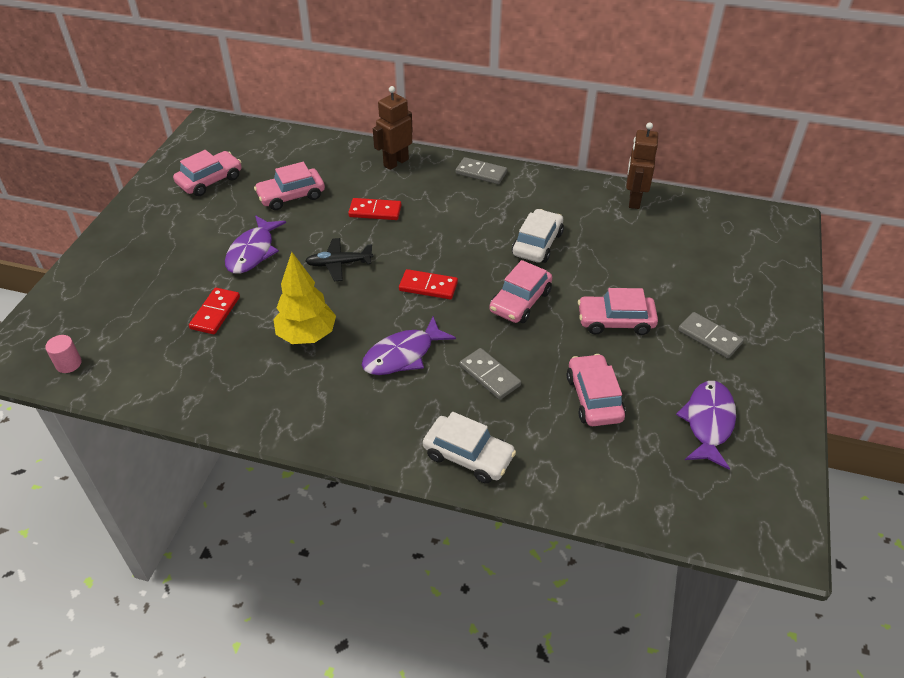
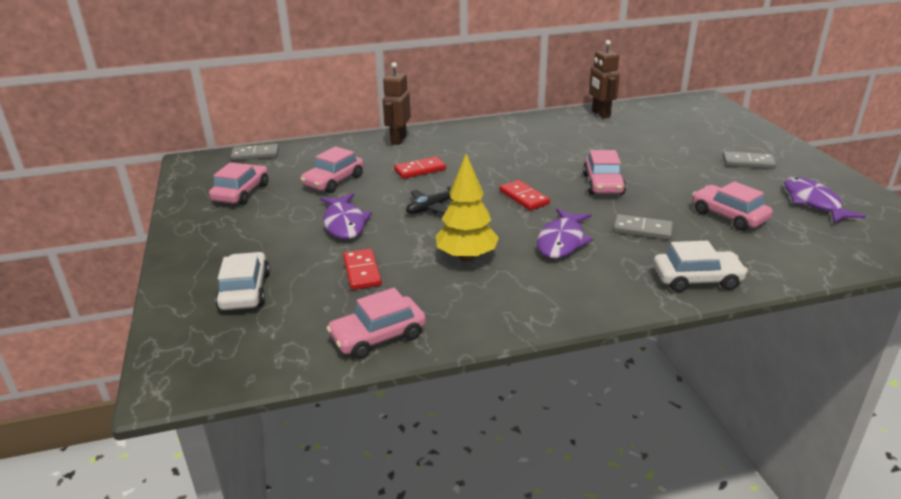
camera: 30 degrees left, 15 degrees down
pink cylinder [45,335,82,373] -> none
red domino [399,269,458,299] -> red domino turned 75 degrees clockwise [500,180,550,210]
grey domino [456,157,507,184] -> grey domino moved to [231,144,279,161]
white car [512,209,564,263] -> white car moved to [215,252,270,310]
pink car [578,288,658,335] -> pink car moved to [326,288,426,359]

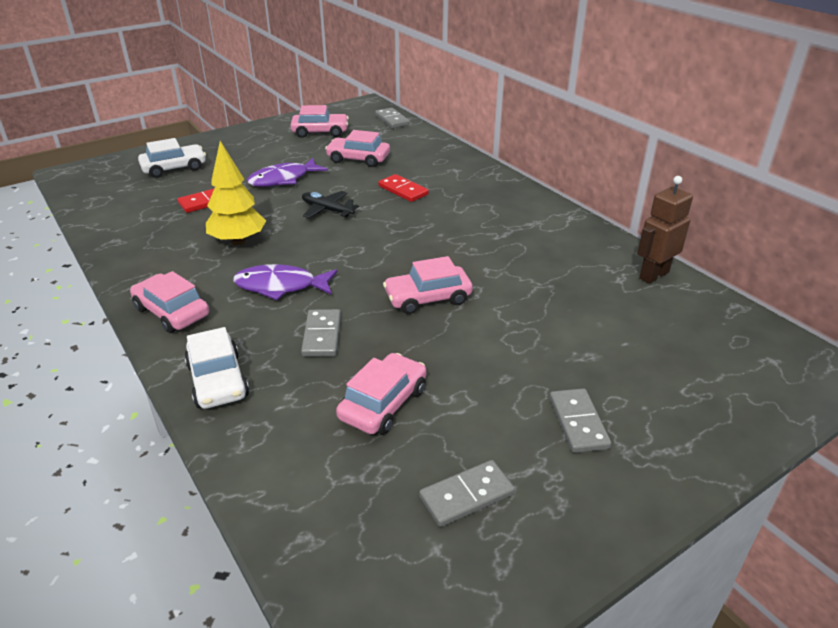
camera: 70 degrees right, 5 degrees up
pink car [326,288,426,359] -> pink car moved to [130,271,209,333]
brown robot [383,62,411,145] -> none
red domino [500,180,550,210] -> none
purple fish [784,177,866,223] -> grey domino [419,460,515,527]

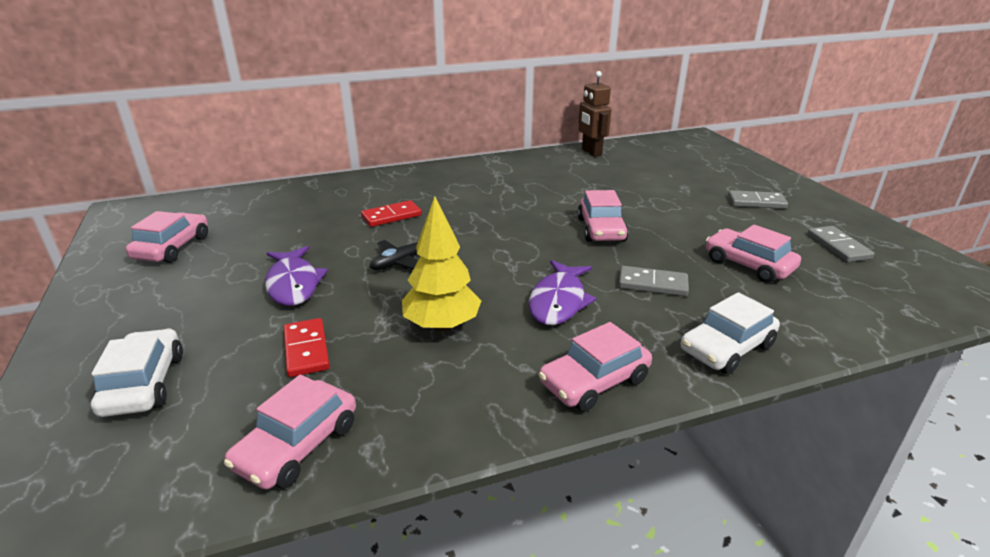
camera: 75 degrees left, 5 degrees down
white car [184,327,249,409] -> white car turned 150 degrees clockwise [681,292,780,374]
pink car [325,130,390,167] -> pink car moved to [224,375,356,489]
grey domino [375,108,410,128] -> none

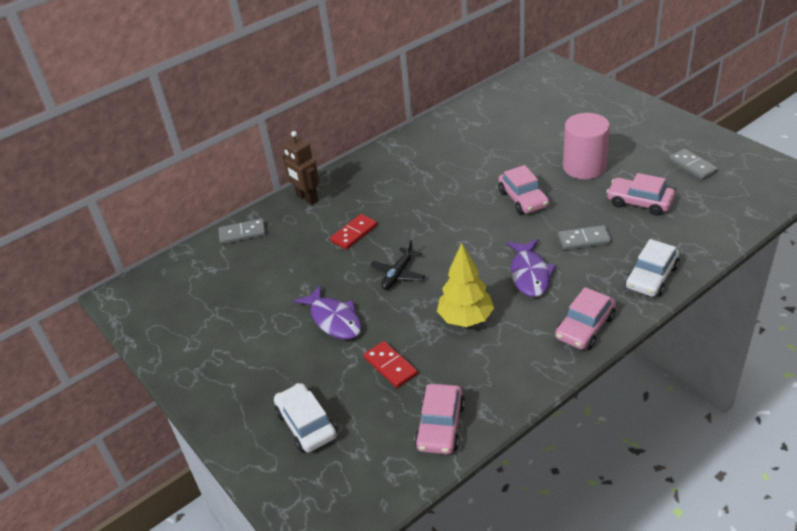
camera: 15 degrees left, 10 degrees up
pink car [126,211,208,263] -> none
brown robot [579,71,611,157] -> brown robot moved to [283,131,320,205]
grey domino [728,190,788,209] -> grey domino moved to [218,218,266,244]
none -> pink cylinder [563,113,610,179]

